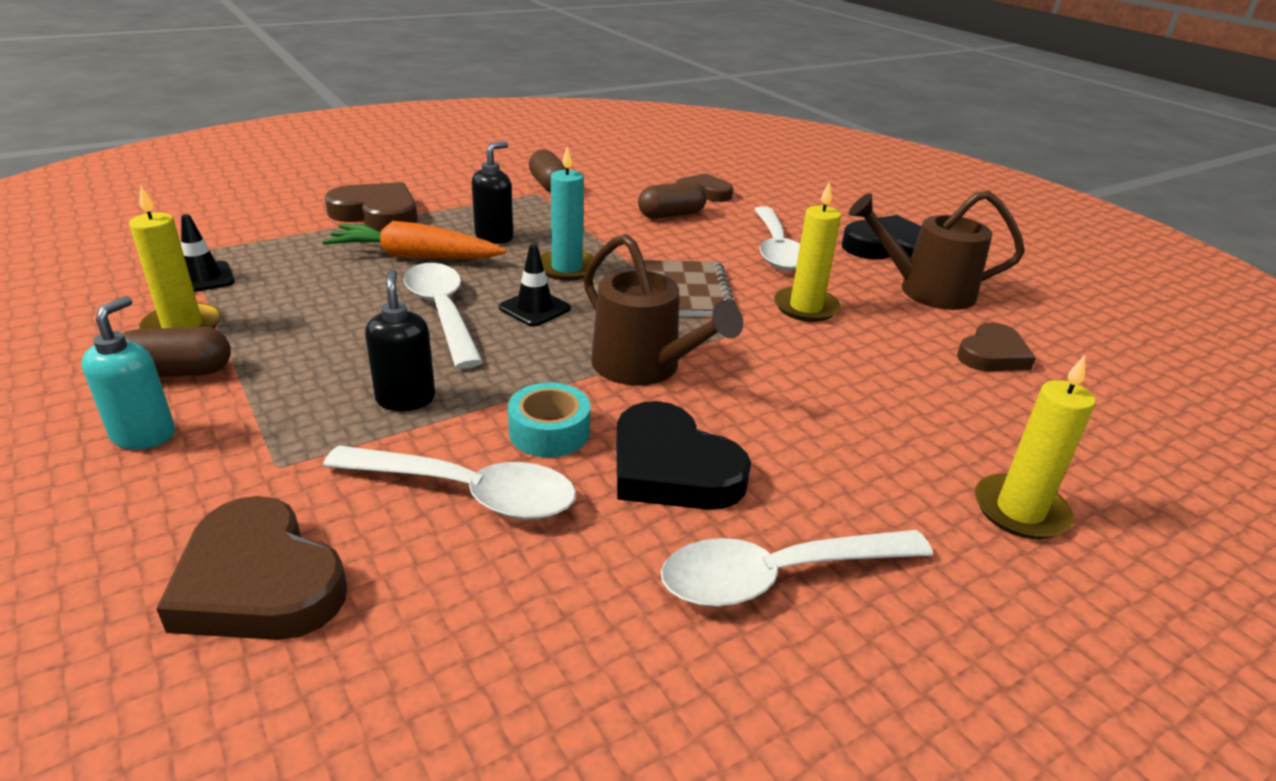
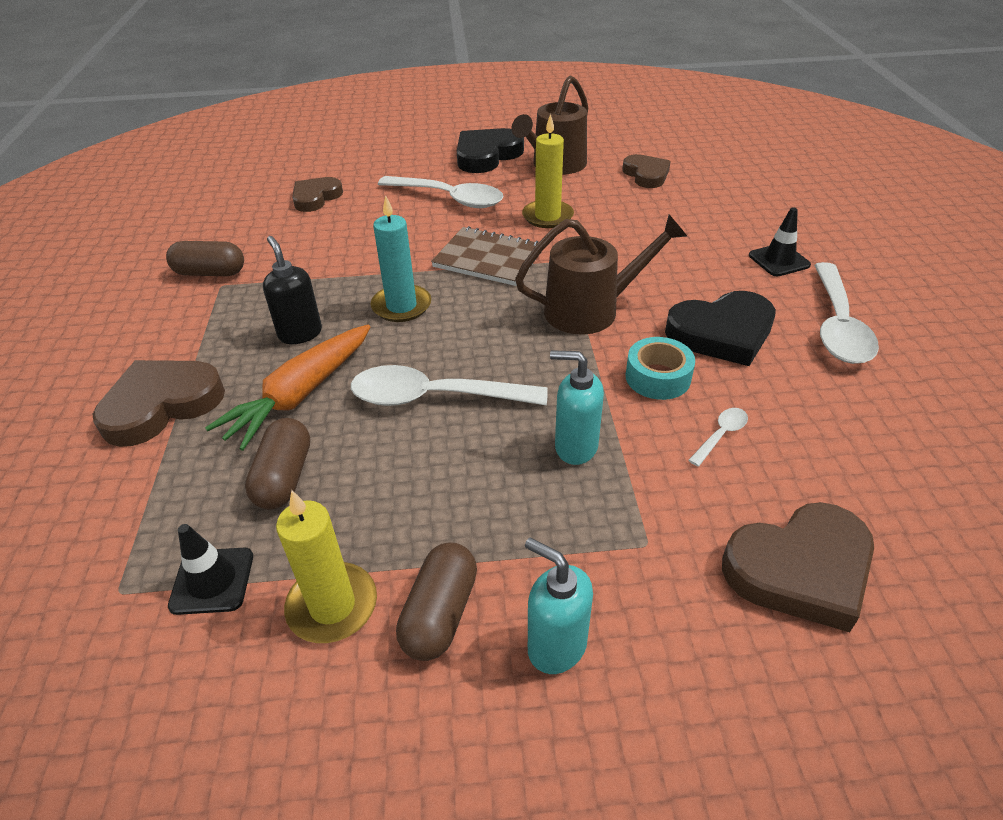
camera: 60 degrees left, 10 degrees up
white spoon [323,446,576,519] -> white spoon [688,408,748,467], size x0.44
black soap dispenser [365,269,435,411] -> turquoise soap dispenser [550,350,604,465]
black traffic cone [499,244,571,327] -> black traffic cone moved to [749,207,811,276]
brown capsule [638,181,707,219] -> brown capsule moved to [245,418,310,509]
yellow candle [975,355,1096,539] -> none

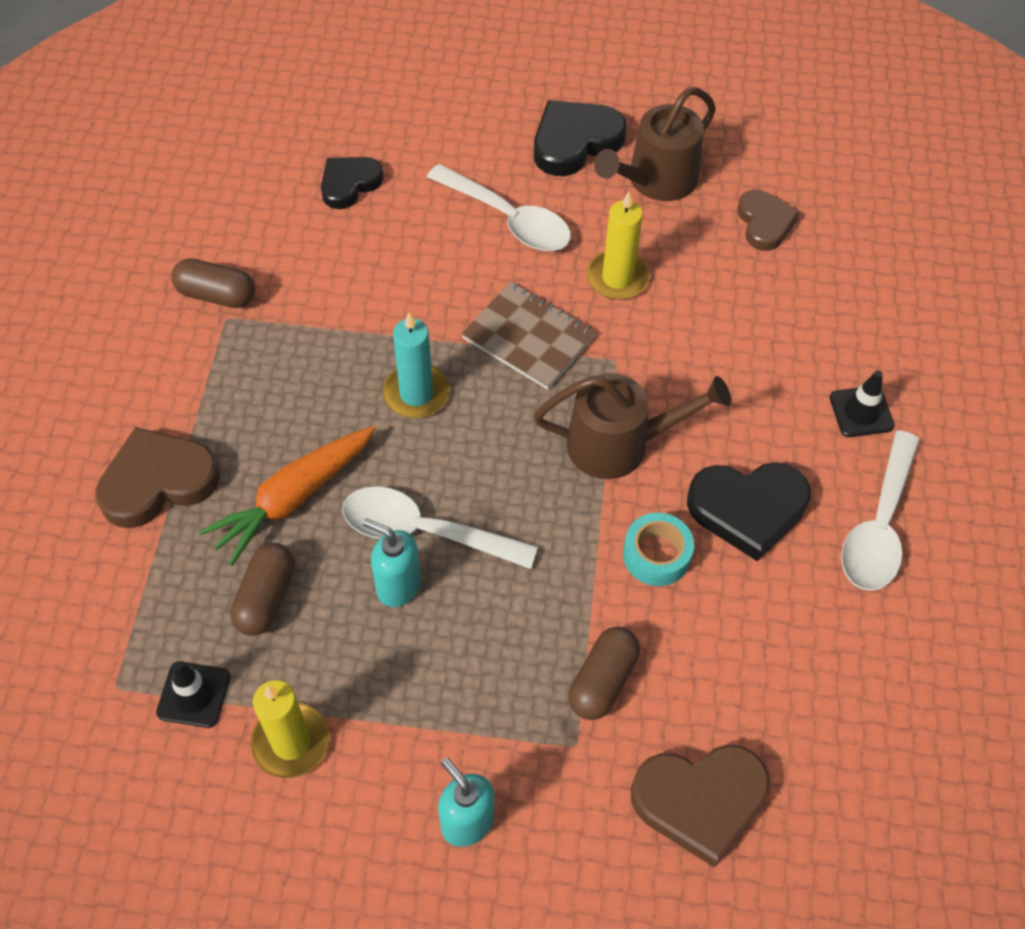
camera: 10 degrees right, 15 degrees up
black soap dispenser [263,236,322,344] -> none
brown heart [292,177,343,212] -> black heart [321,157,383,209]
brown capsule [396,542,477,661] -> brown capsule moved to [569,627,640,720]
turquoise soap dispenser [550,350,604,465] -> turquoise soap dispenser moved to [363,519,421,607]
white spoon [688,408,748,467] -> none

